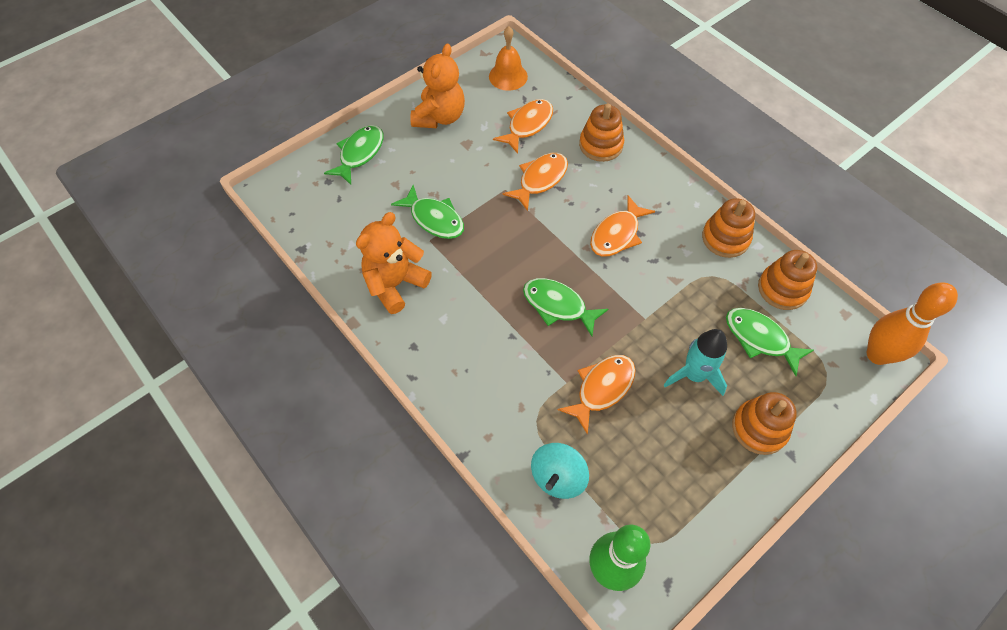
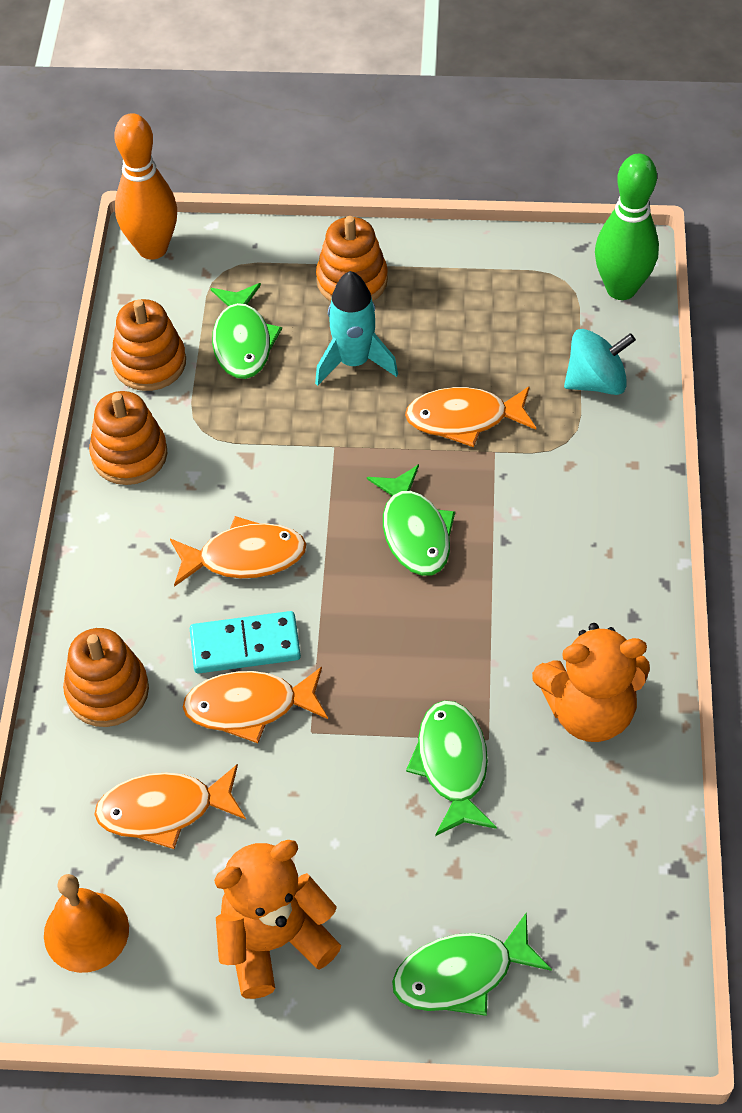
camera: 135 degrees left, 5 degrees down
none -> turquoise domino [190,611,301,673]

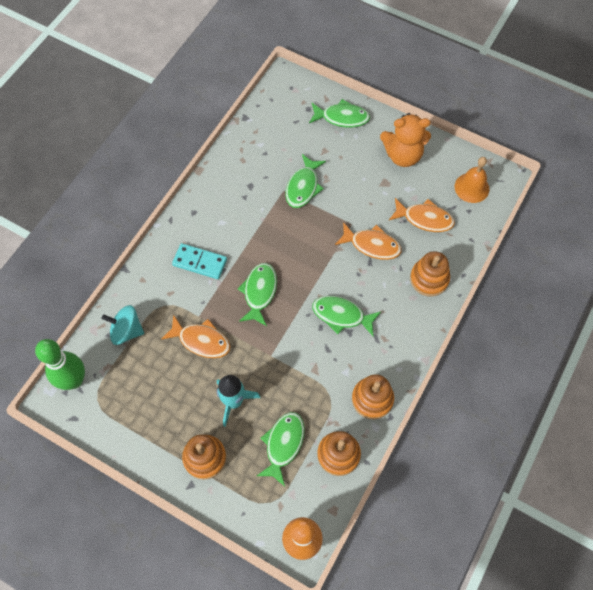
camera: 155 degrees left, 10 degrees up
orange fish [170,516,306,587] -> green fish [312,296,381,336]
turquoise domino [190,611,301,673] -> turquoise domino moved to [172,243,227,279]
orange teddy bear [532,623,650,742] -> none

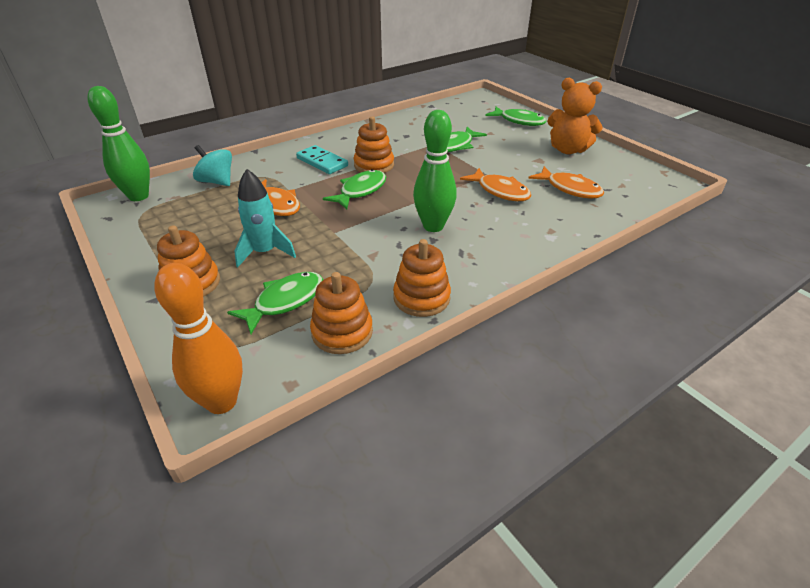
camera: 25 degrees right, 25 degrees down
green fish [312,296,381,336] -> green bowling pin [413,110,457,232]
orange stacking toy [410,251,450,296] -> orange stacking toy moved to [353,117,394,173]
orange bell [454,157,490,203] -> none

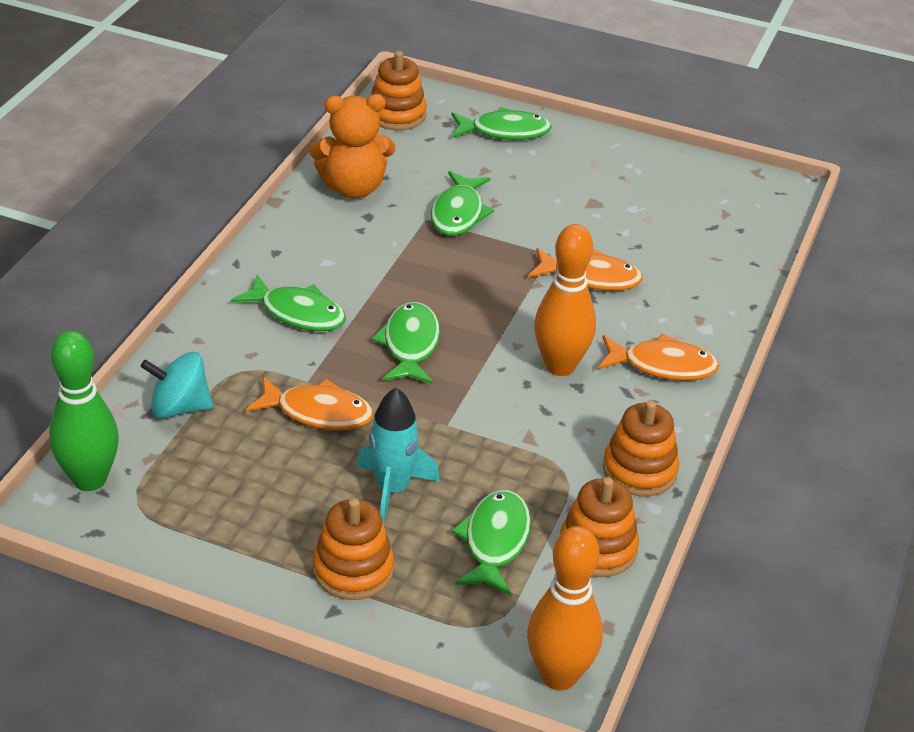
camera: 35 degrees left, 0 degrees up
turquoise domino [296,145,348,174] -> green fish [231,274,346,331]
orange stacking toy [353,117,394,173] -> orange stacking toy moved to [371,51,427,130]
green bowling pin [413,110,457,232] -> orange bowling pin [534,224,596,376]
orange fish [528,166,604,198] -> orange fish moved to [598,334,719,381]
orange teddy bear [547,78,603,154] -> orange teddy bear moved to [309,94,396,198]

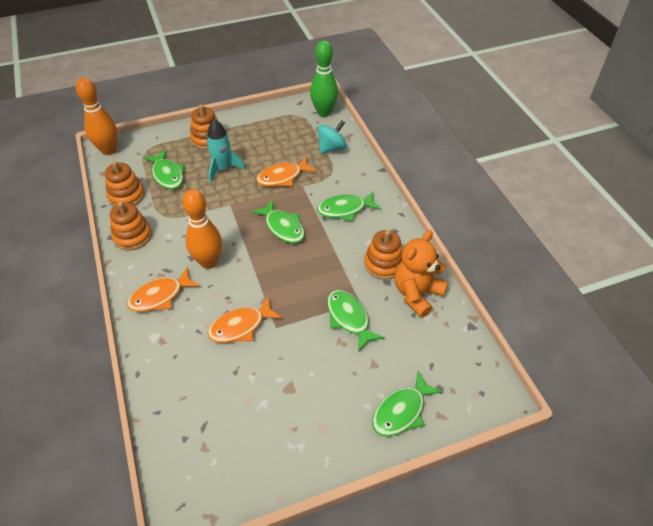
camera: 140 degrees right, 10 degrees up
orange stacking toy [371,51,427,130] -> orange stacking toy moved to [364,230,402,280]

